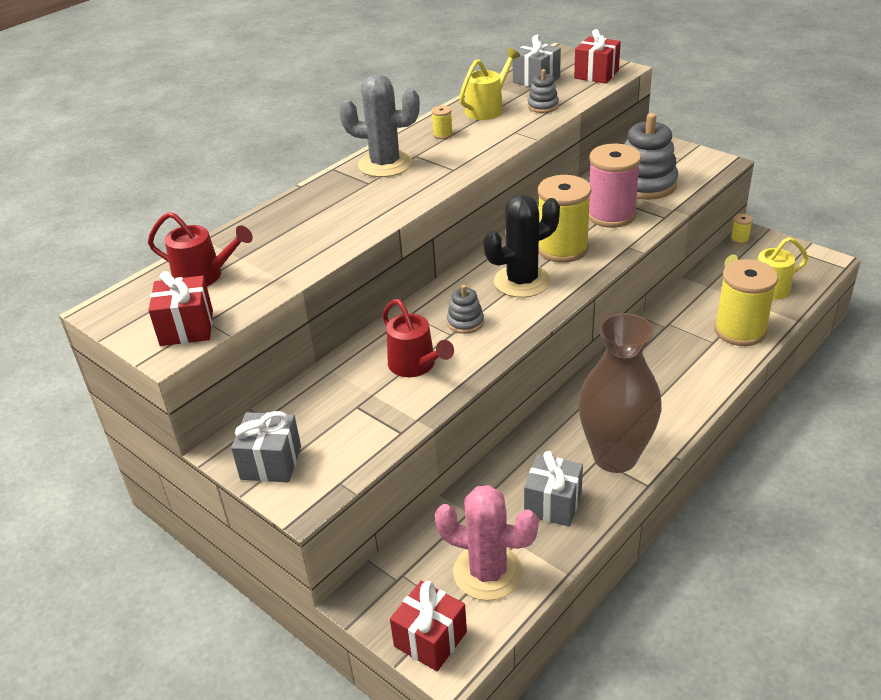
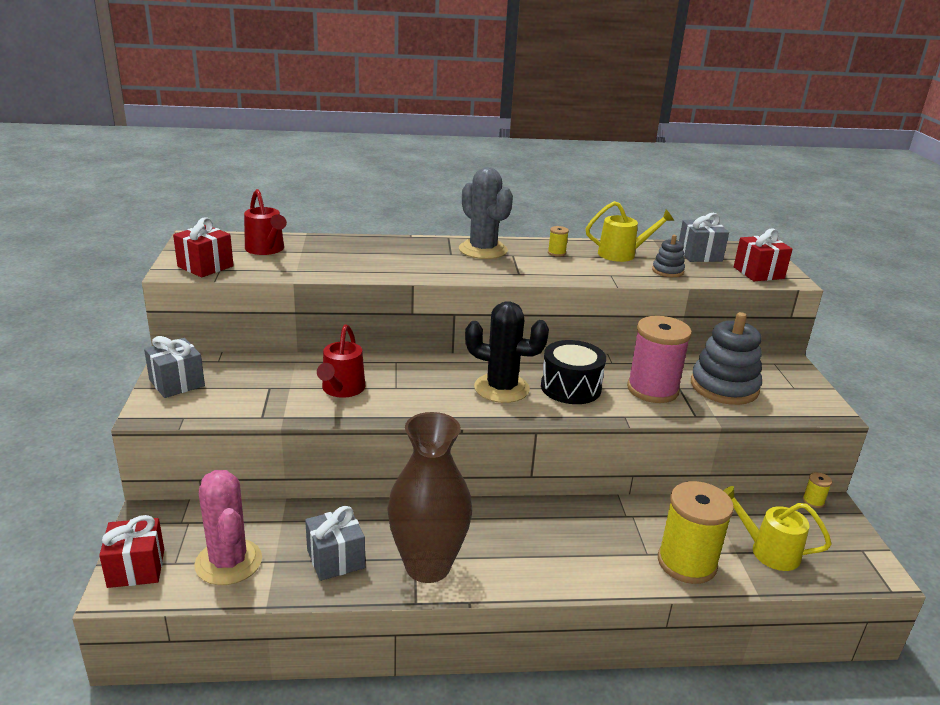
camera: 40 degrees right, 10 degrees down
grey stacking toy [447,285,484,334] -> none
yellow spool [538,175,591,263] -> black drum [541,340,606,404]

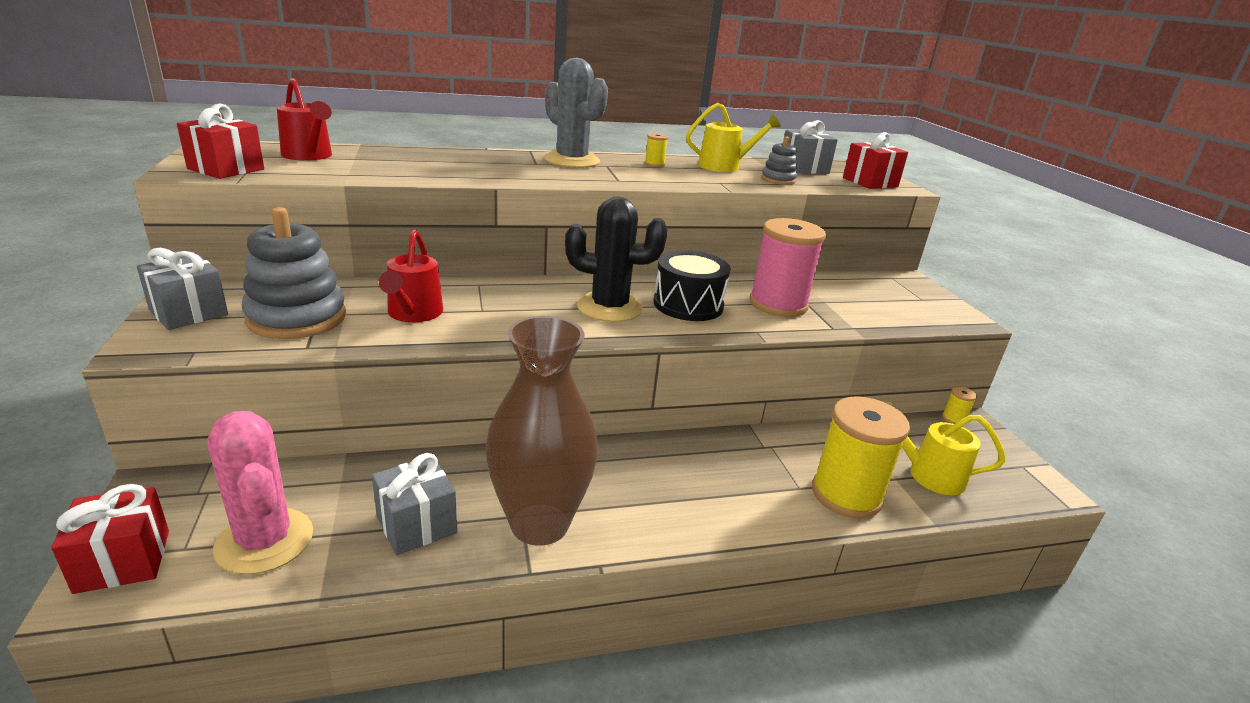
camera: 10 degrees left, 0 degrees up
grey stacking toy [691,312,762,405] -> grey stacking toy moved to [241,207,346,339]

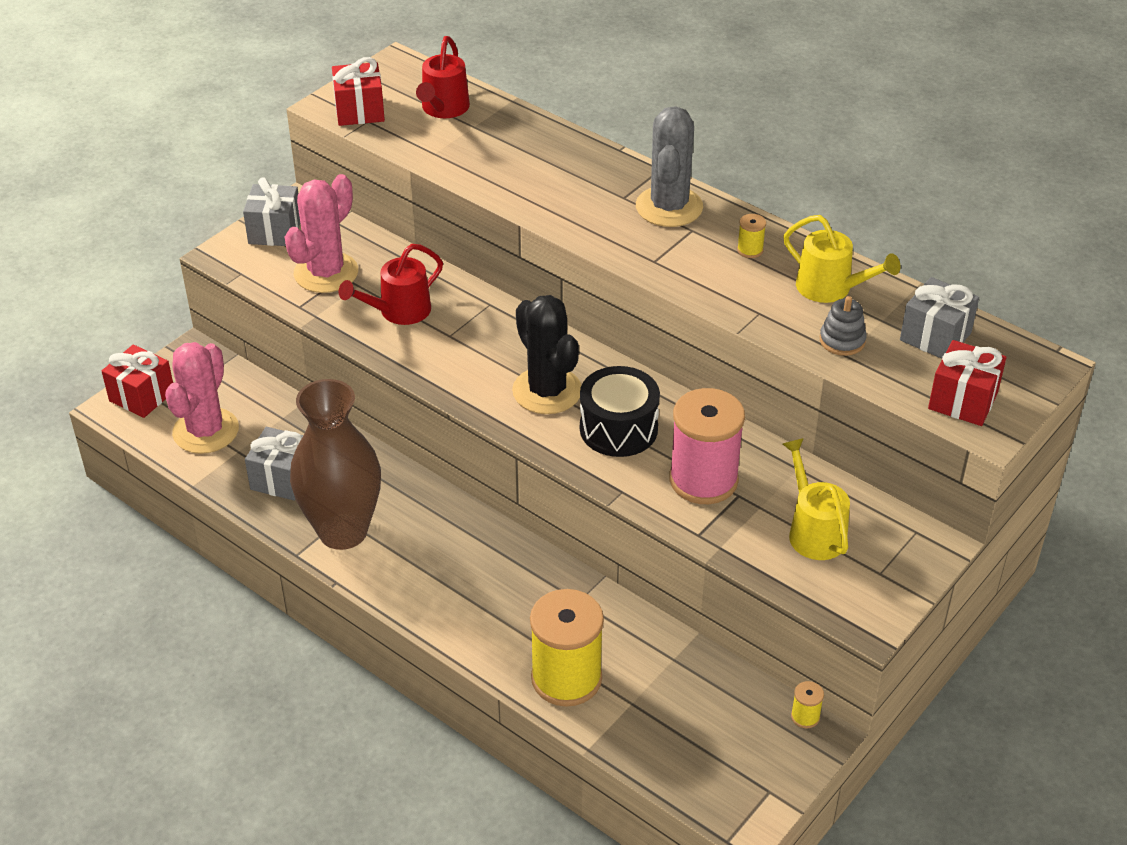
camera: 55 degrees right, 15 degrees up
grey stacking toy [241,207,346,339] -> pink cactus [285,174,358,293]
yellow watering can [886,402,1006,495] -> yellow watering can moved to [783,438,850,560]

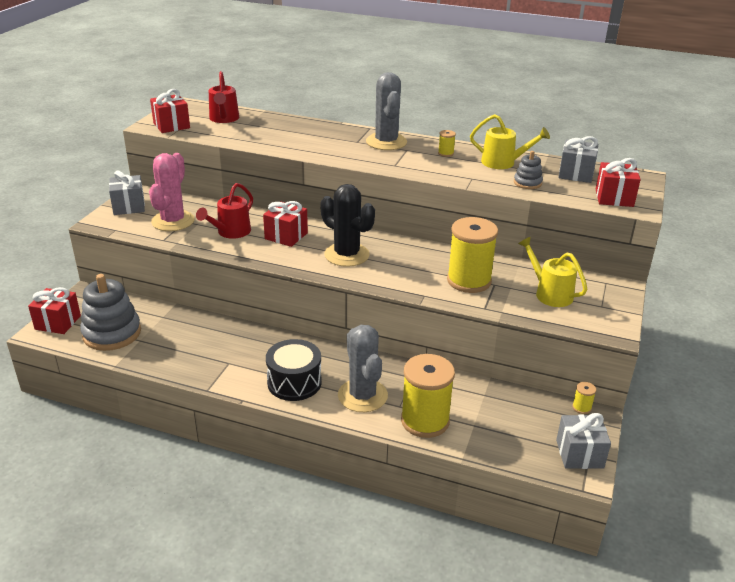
camera: 20 degrees left, 10 degrees down
pink cactus [165,342,239,454] -> grey stacking toy [80,274,141,351]
grey gift [245,427,303,501] -> grey gift moved to [556,413,611,469]
brown vase [290,379,381,550] -> none
black drum [580,366,660,457] -> black drum moved to [266,339,322,401]
pink spool [669,388,745,504] -> yellow spool [447,217,498,293]
none -> red gift [263,201,308,247]
none -> grey cactus [338,325,388,412]

